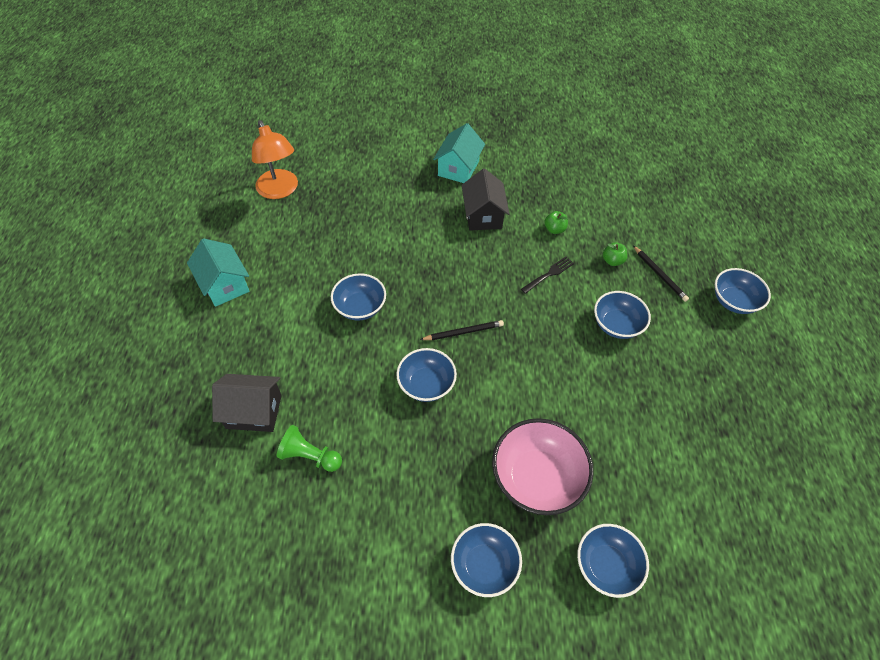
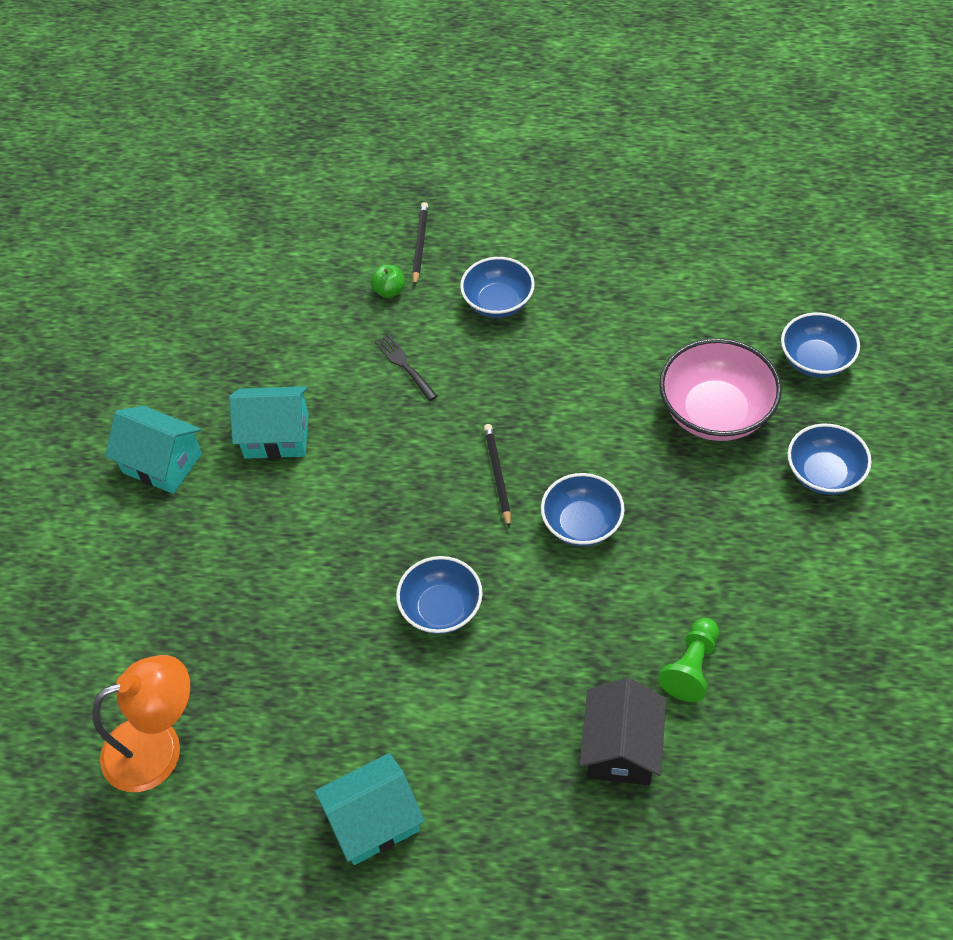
camera: 80 degrees left, 0 degrees up
black house [462,169,509,231] -> turquoise house [229,386,309,459]
green apple [544,211,568,234] -> none
black pencil [633,246,689,302] -> black pencil turned 60 degrees counterclockwise [412,202,428,286]
blue bowl [715,268,771,314] -> none

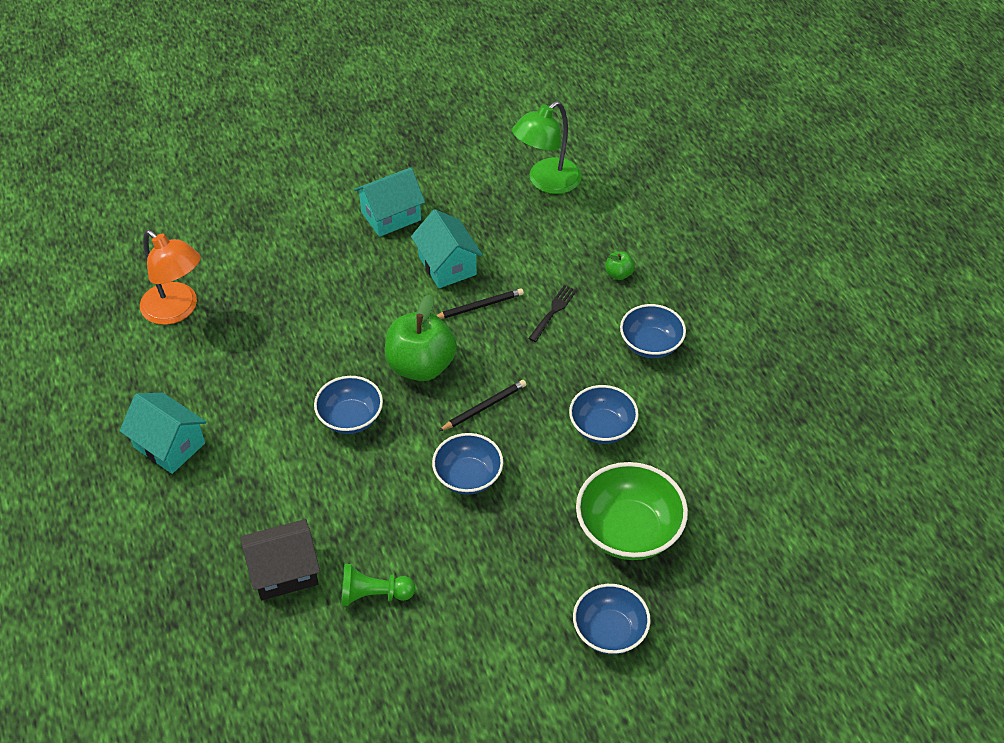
camera: 60 degrees right, 5 degrees down
turquoise house [105,406,202,494] -> turquoise house turned 60 degrees clockwise [354,168,425,237]
black pencil [412,202,428,286] -> black pencil moved to [437,288,524,319]
pink bowl [659,338,782,441] -> green bowl [576,462,688,560]
blue bowl [781,313,860,378] -> blue bowl moved to [569,385,639,444]
none -> green apple [385,294,457,381]
none -> green lamp [512,101,582,194]

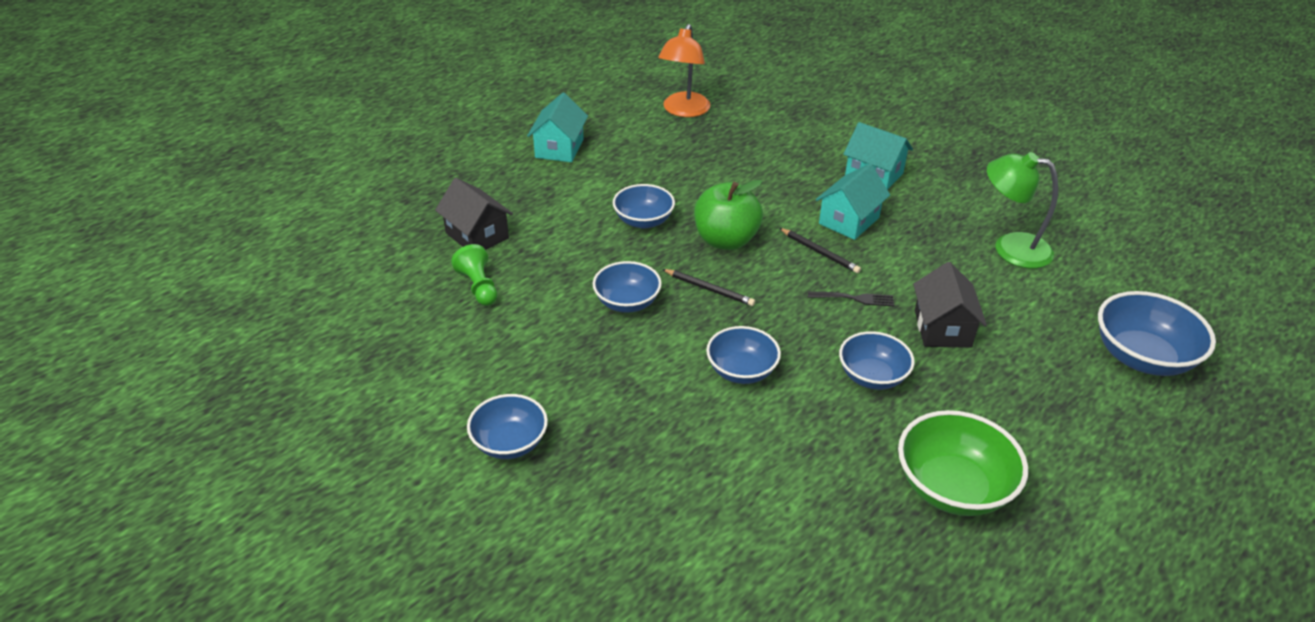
camera: 65 degrees right, 10 degrees down
green bowl [576,462,688,560] -> green bowl moved to [898,410,1028,516]
green apple [605,251,635,280] -> black house [913,262,987,348]
none -> blue bowl [1098,291,1216,376]

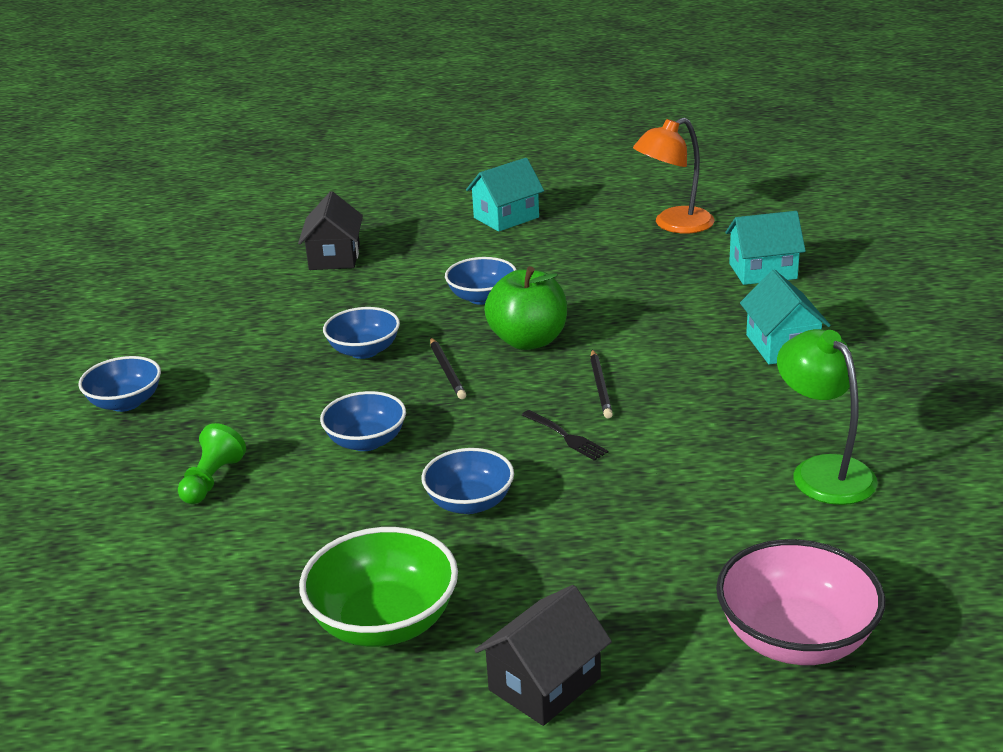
camera: 45 degrees right, 10 degrees down
green pawn [451,244,497,306] -> green pawn moved to [178,423,246,504]
turquoise house [816,164,890,240] -> turquoise house moved to [725,211,806,285]
black house [913,262,987,348] -> black house moved to [475,585,612,726]
blue bowl [1098,291,1216,376] -> pink bowl [716,539,885,665]

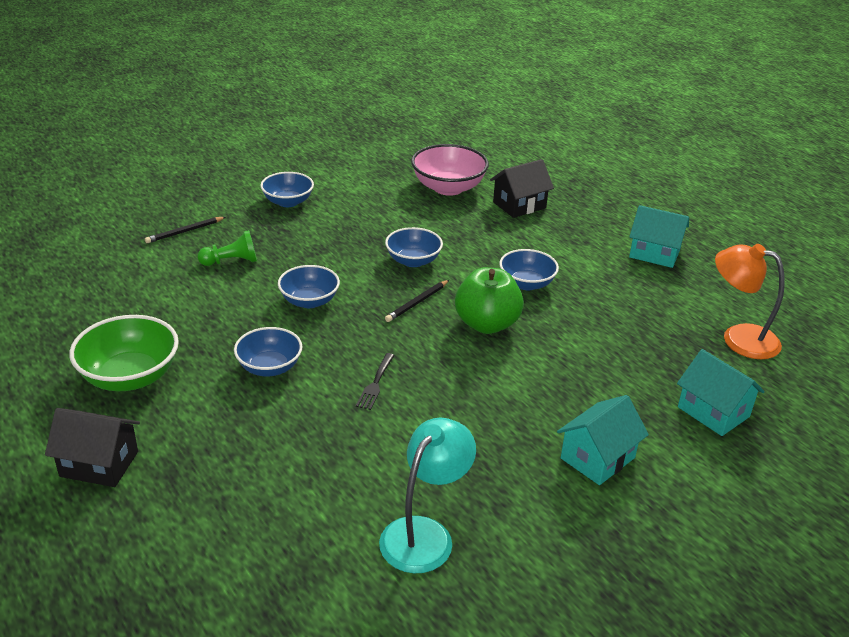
camera: 55 degrees right, 5 degrees up
black pencil [590,349,613,419] -> black pencil moved to [145,217,226,243]
pink bowl [716,539,885,665] -> pink bowl moved to [411,144,489,196]
green lamp [777,329,878,505] -> turquoise lamp [379,418,476,573]

